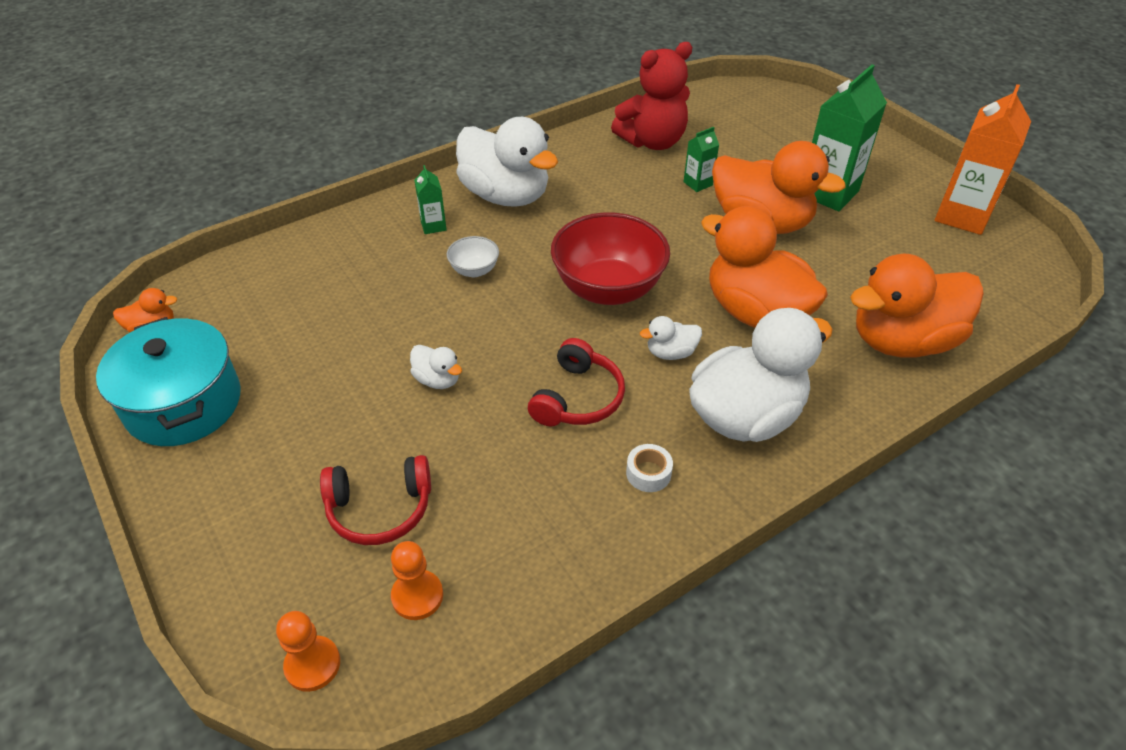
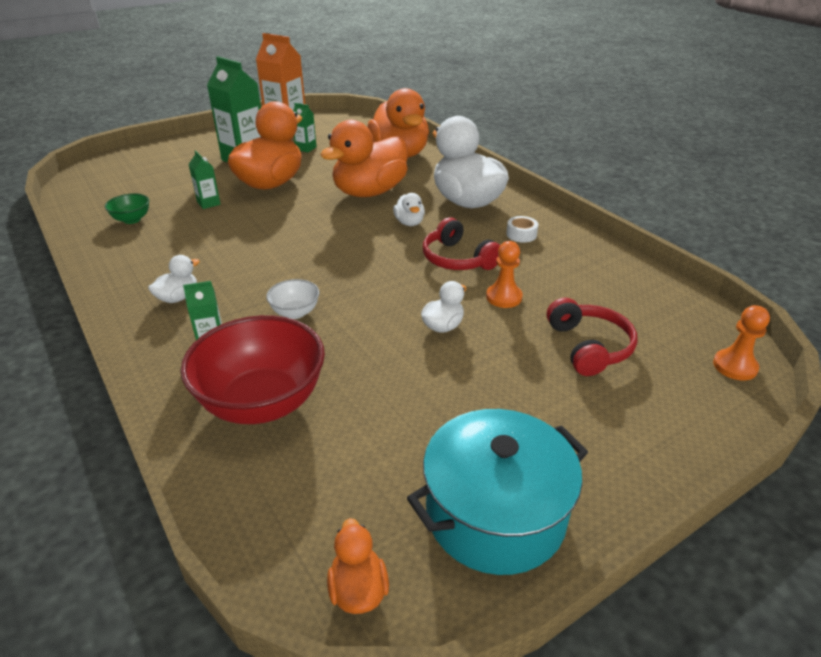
camera: 90 degrees left, 10 degrees down
orange pawn [391,541,443,620] -> orange pawn moved to [486,241,523,308]
white duck [456,117,558,207] -> white duck [148,255,200,303], size x0.43
red headphones [528,338,625,426] -> red headphones turned 150 degrees counterclockwise [423,217,500,270]
red bowl [551,213,670,305] -> red bowl moved to [181,315,325,424]
red teddy bear [611,42,692,150] -> green bowl [105,194,149,224]
none -> green carton [293,103,317,152]

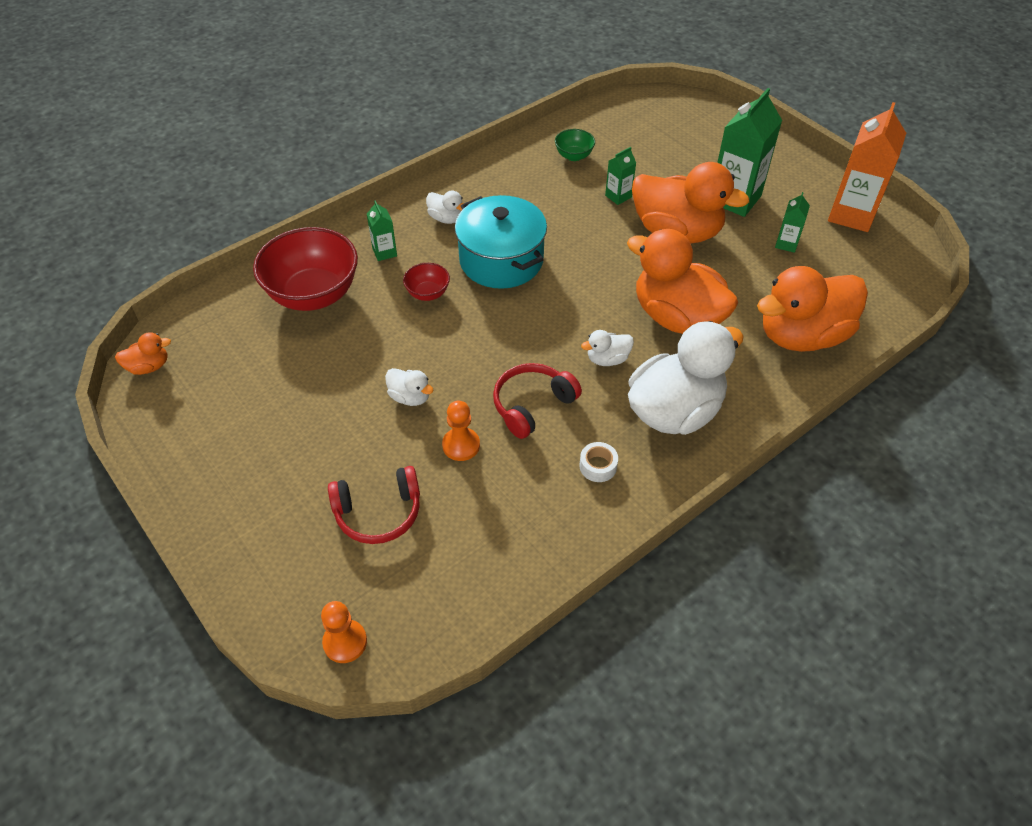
camera: 85 degrees right, 15 degrees up
white bowl [266,279,320,319] -> red bowl [403,263,450,301]
turquoise pot [407,409,588,575] -> turquoise pot moved to [455,195,547,289]

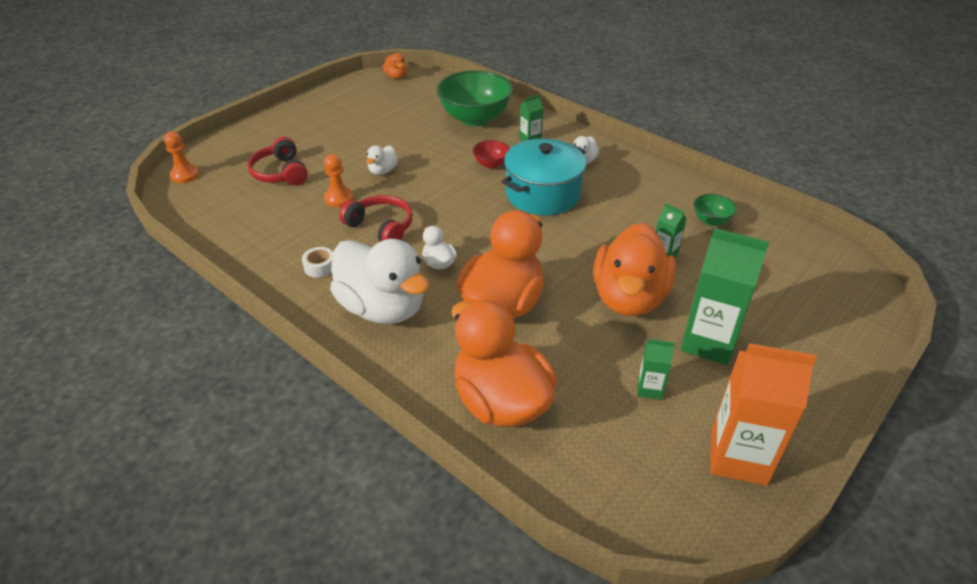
camera: 80 degrees right, 10 degrees down
red bowl [253,227,358,311] -> green bowl [437,70,513,126]

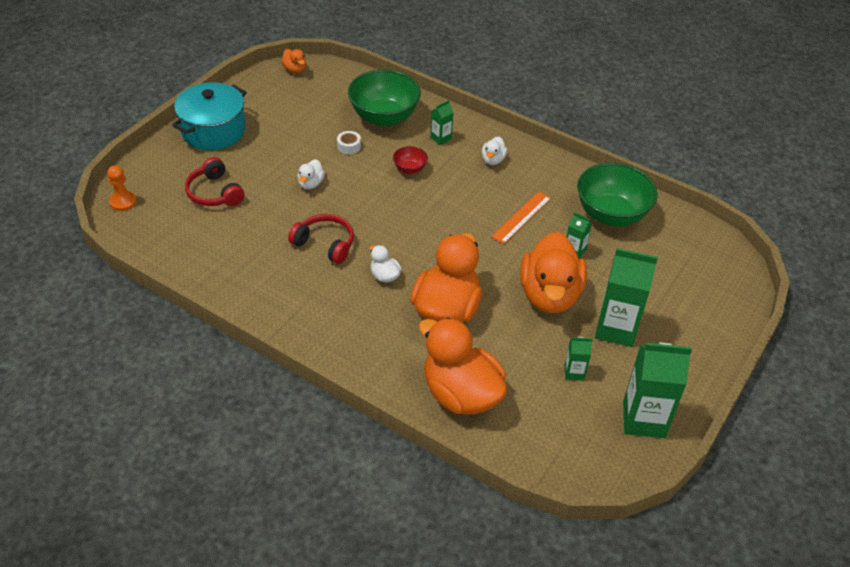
camera: 10 degrees left, 5 degrees up
white tape [302,247,333,278] -> white tape moved to [337,131,361,154]
orange pawn [324,154,353,207] -> none
white duck [330,239,429,324] -> none
turquoise pot [502,138,586,215] -> turquoise pot moved to [172,82,247,150]
green bowl [694,194,737,226] -> green bowl [577,163,658,227], size x2.17
orange carton [710,343,817,486] -> green carton [623,343,692,438]
none -> orange ruler [491,192,551,244]

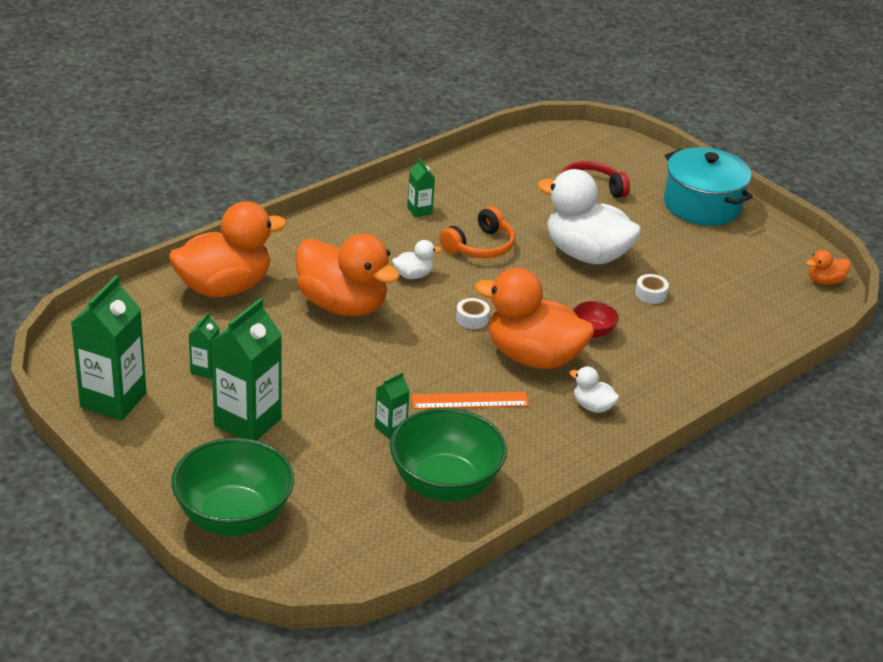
camera: 105 degrees right, 10 degrees down
orange pawn [107,165,137,211] -> none
red headphones [288,214,354,264] -> orange headphones [439,206,515,258]
white duck [297,159,325,189] -> white duck [537,169,641,264], size x2.31
green bowl [348,70,421,127] -> green bowl moved to [171,438,294,536]
green carton [431,100,454,145] -> green carton moved to [407,158,435,217]
orange ruler [491,192,551,244] -> orange ruler turned 60 degrees counterclockwise [411,392,529,409]
orange duck [520,232,587,313] -> orange duck moved to [475,268,594,369]
none -> white tape [456,298,490,329]

